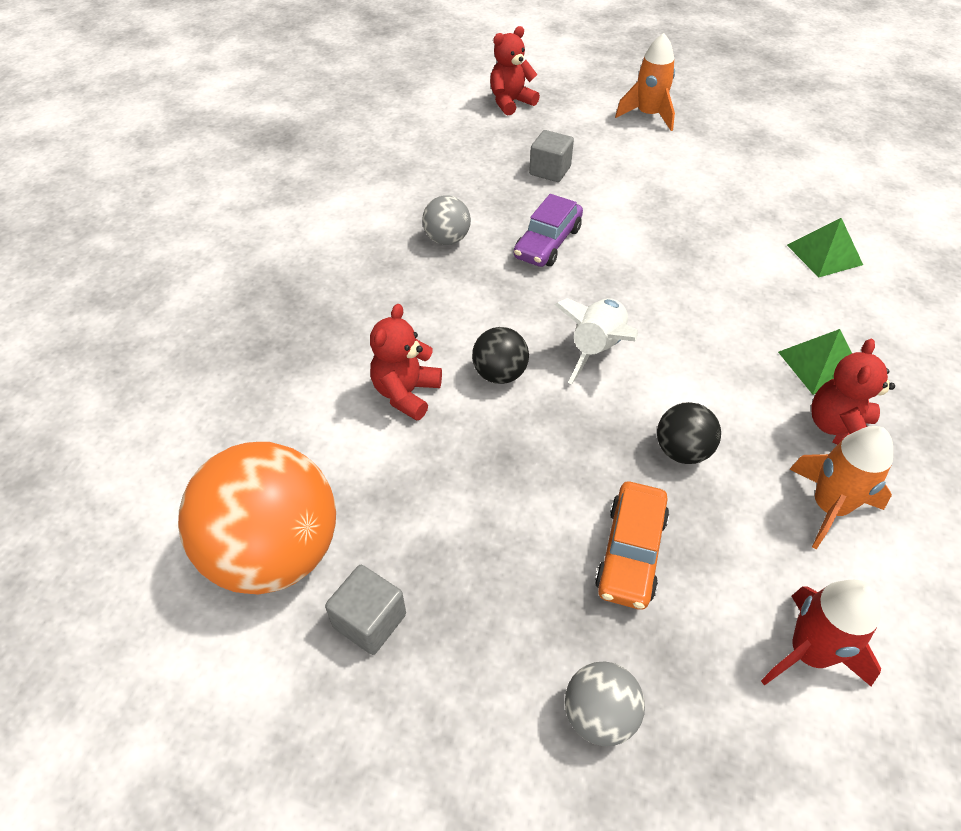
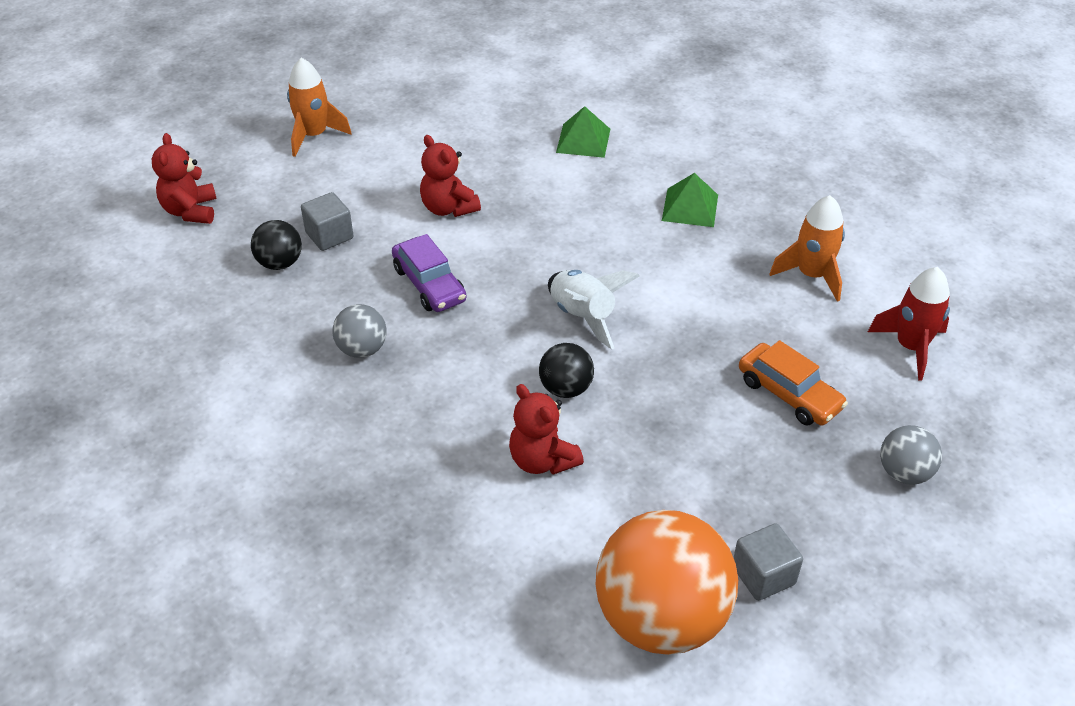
camera: 60 degrees left, 5 degrees down
black ball [657,402,721,464] -> black ball moved to [251,220,302,270]
red teddy bear [811,339,895,445] -> red teddy bear moved to [420,135,481,217]

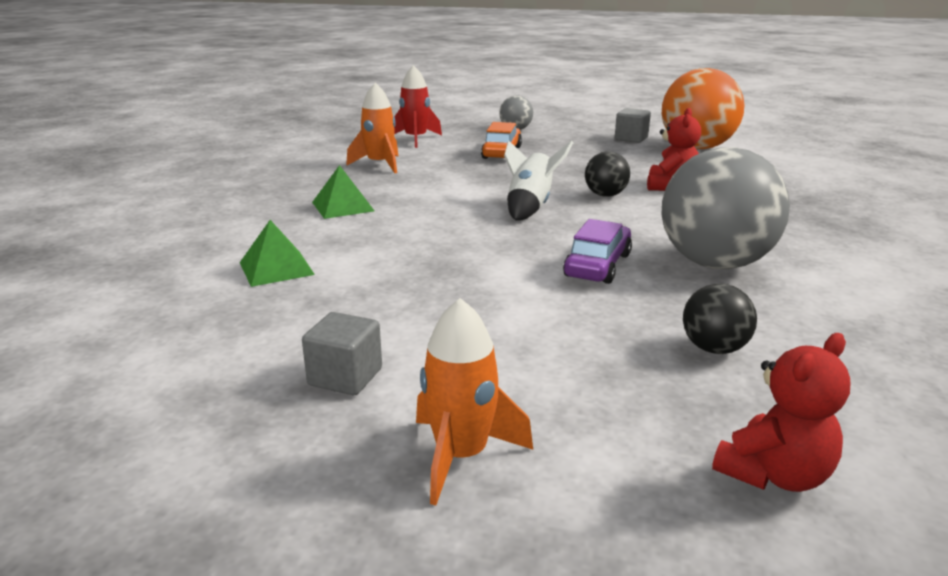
camera: 125 degrees left, 20 degrees down
grey cube [301,192,354,251] -> grey cube moved to [302,312,382,395]
grey ball [332,304,386,358] -> grey ball [661,147,790,269], size x2.12
red teddy bear [420,135,481,217] -> none

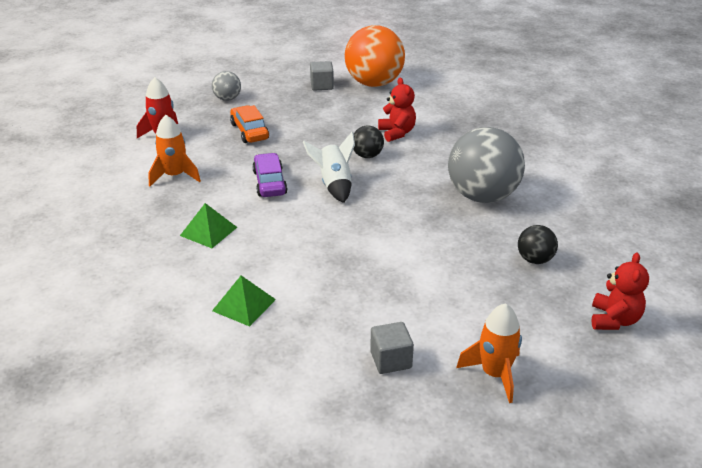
camera: 35 degrees left, 10 degrees up
purple car [563,219,632,284] -> purple car moved to [252,153,288,197]

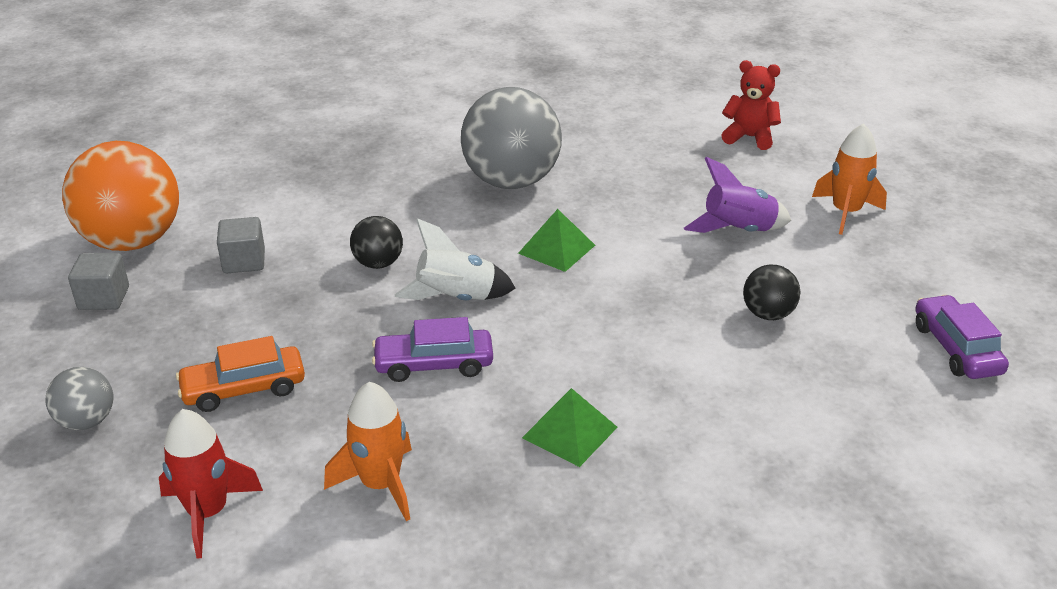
camera: 85 degrees left, 0 degrees up
green pyramid [212,275,276,327] -> green pyramid moved to [518,209,595,272]
grey cube [370,322,414,374] -> grey cube moved to [217,217,265,273]
red teddy bear [378,78,416,142] -> none
black ball [518,225,558,264] -> black ball moved to [743,264,800,320]
none -> purple rocket [684,157,791,233]
none -> purple car [915,295,1009,379]

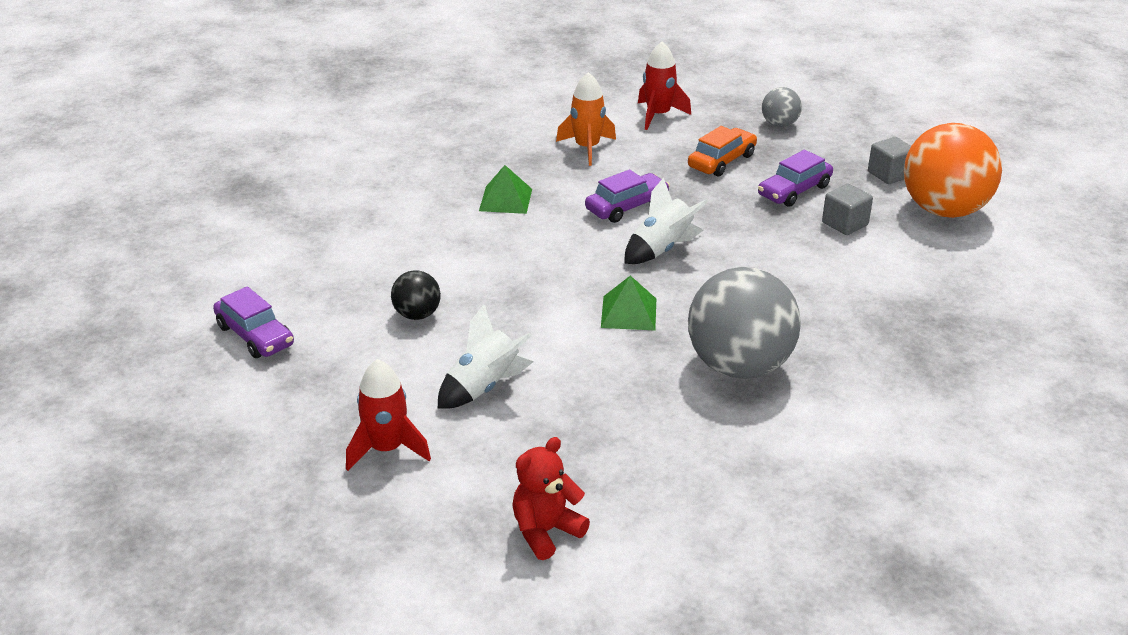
camera: 150 degrees right, 0 degrees up
black ball [350,216,403,269] -> none
purple rocket [684,157,791,233] -> white rocket [438,305,534,409]
red teddy bear [722,60,781,150] -> red teddy bear turned 150 degrees clockwise [512,437,590,560]
orange rocket [812,123,887,235] -> red rocket [346,359,431,471]
none -> purple car [758,150,833,207]

